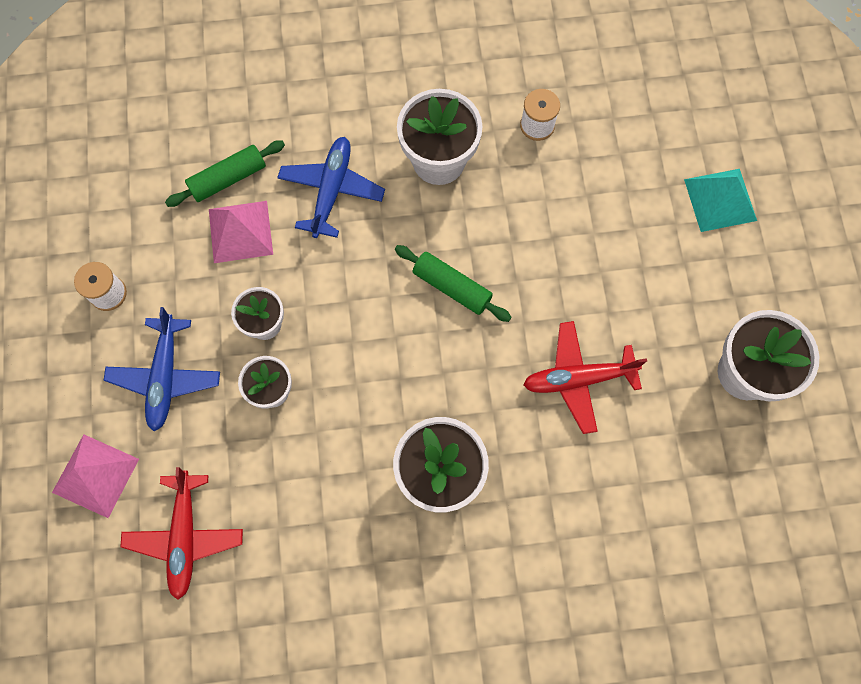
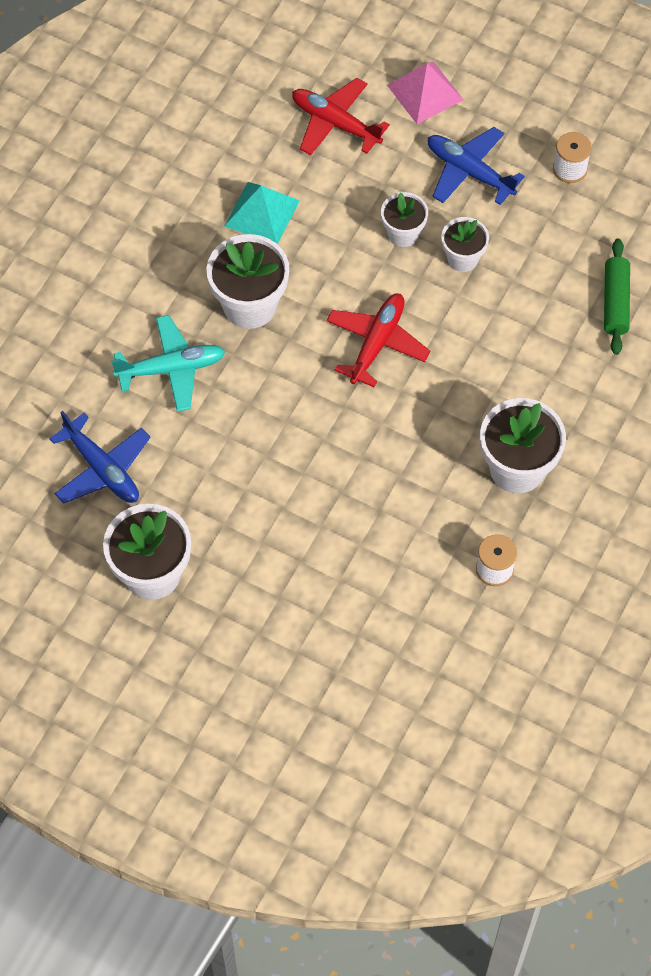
camera: 125 degrees right, 10 degrees down
pink pyramid [209,201,273,263] -> none
blue plane [277,137,385,238] -> blue plane moved to [49,411,151,504]
green rolling pin [395,245,512,322] -> none
red plane [523,321,647,434] -> red plane moved to [326,293,430,387]
turquoise pyramid [684,169,757,232] -> turquoise pyramid moved to [225,182,300,244]
none -> turquoise plane [111,315,225,412]

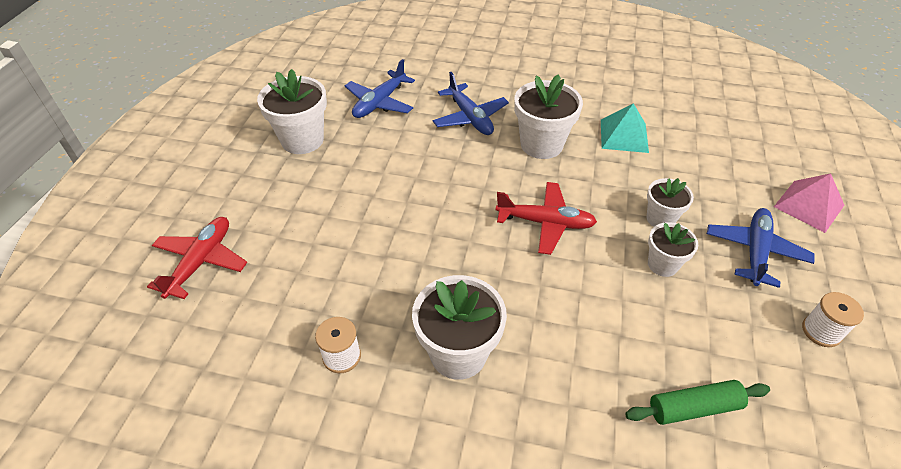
camera: 75 degrees right, 15 degrees down
turquoise plane [111,315,225,412] -> blue plane [433,72,509,135]
red plane [292,78,390,155] -> red plane moved to [147,217,247,299]

